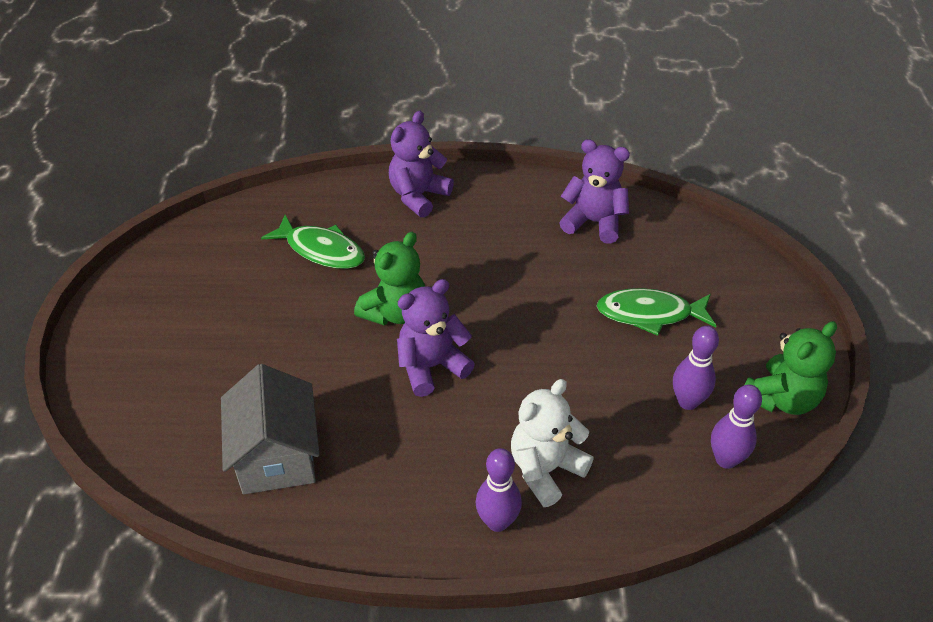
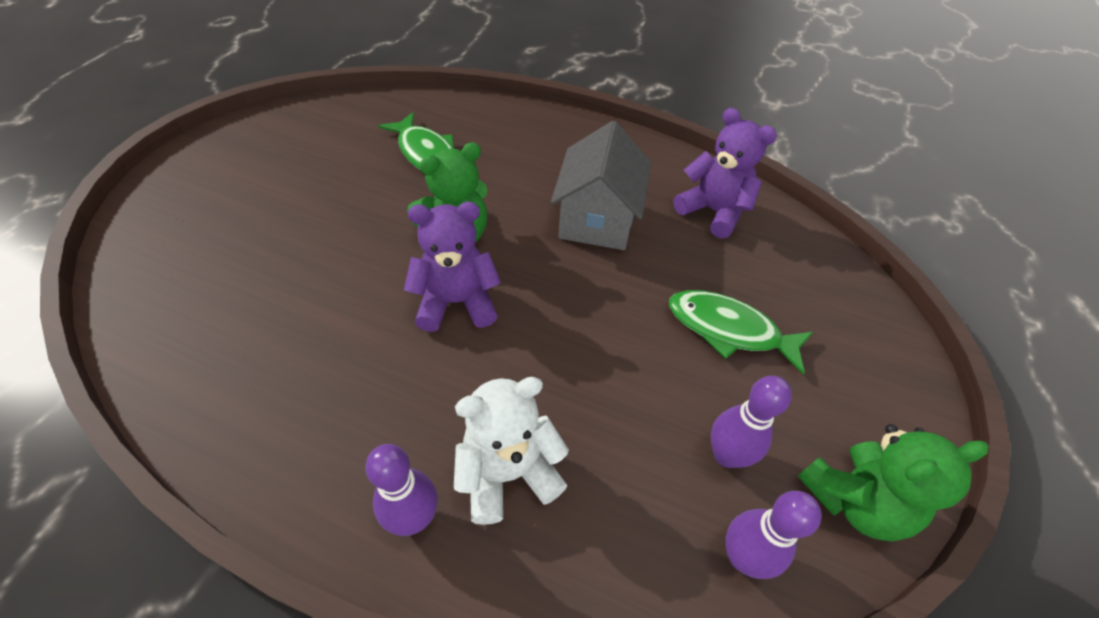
camera: 20 degrees right, 5 degrees up
grey house [221,364,320,494] -> grey house moved to [551,121,651,250]
purple teddy bear [389,111,454,218] -> none

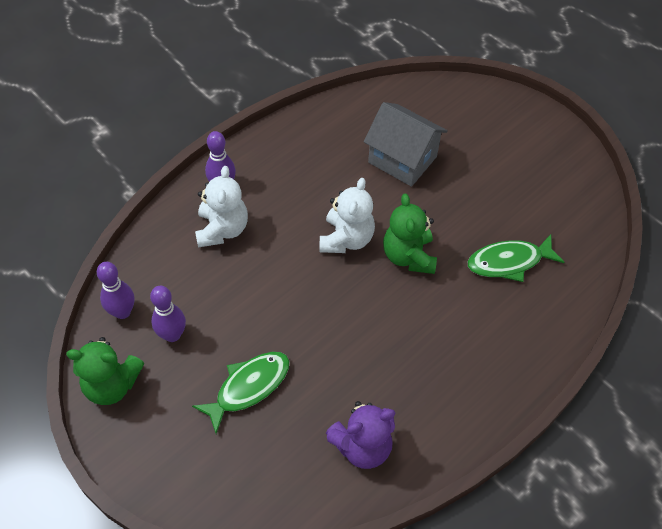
camera: 115 degrees right, 5 degrees up
purple teddy bear [404,202,501,332] -> white teddy bear [320,178,375,253]
grey house [551,121,651,250] -> grey house moved to [364,102,448,187]
green teddy bear [797,424,989,541] -> green teddy bear turned 90 degrees counterclockwise [66,337,144,405]

